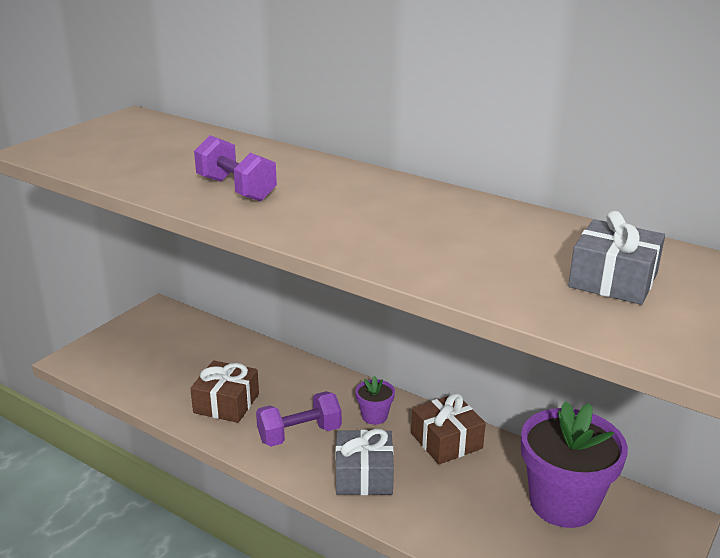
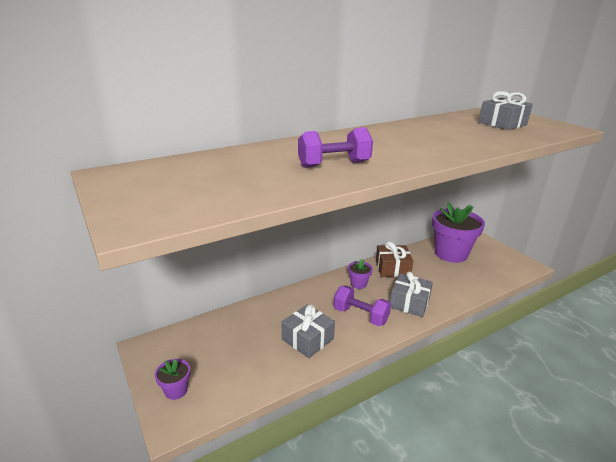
camera: 65 degrees left, 0 degrees up
brown gift [190,360,259,423] -> grey gift [282,304,335,358]
purple dumbbell [256,391,342,447] -> purple dumbbell turned 60 degrees counterclockwise [333,286,391,326]
none -> purple flower pot [155,359,190,400]

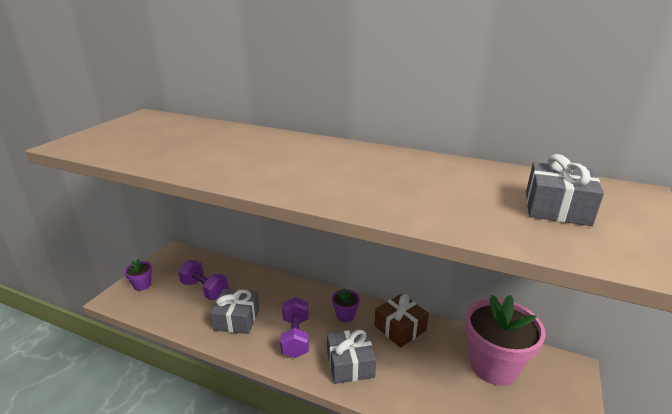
camera: 55 degrees right, 0 degrees up
purple dumbbell [298,127,373,168] -> purple dumbbell moved to [178,261,228,300]
purple flower pot [432,202,485,263] -> pink flower pot [465,295,546,386]

